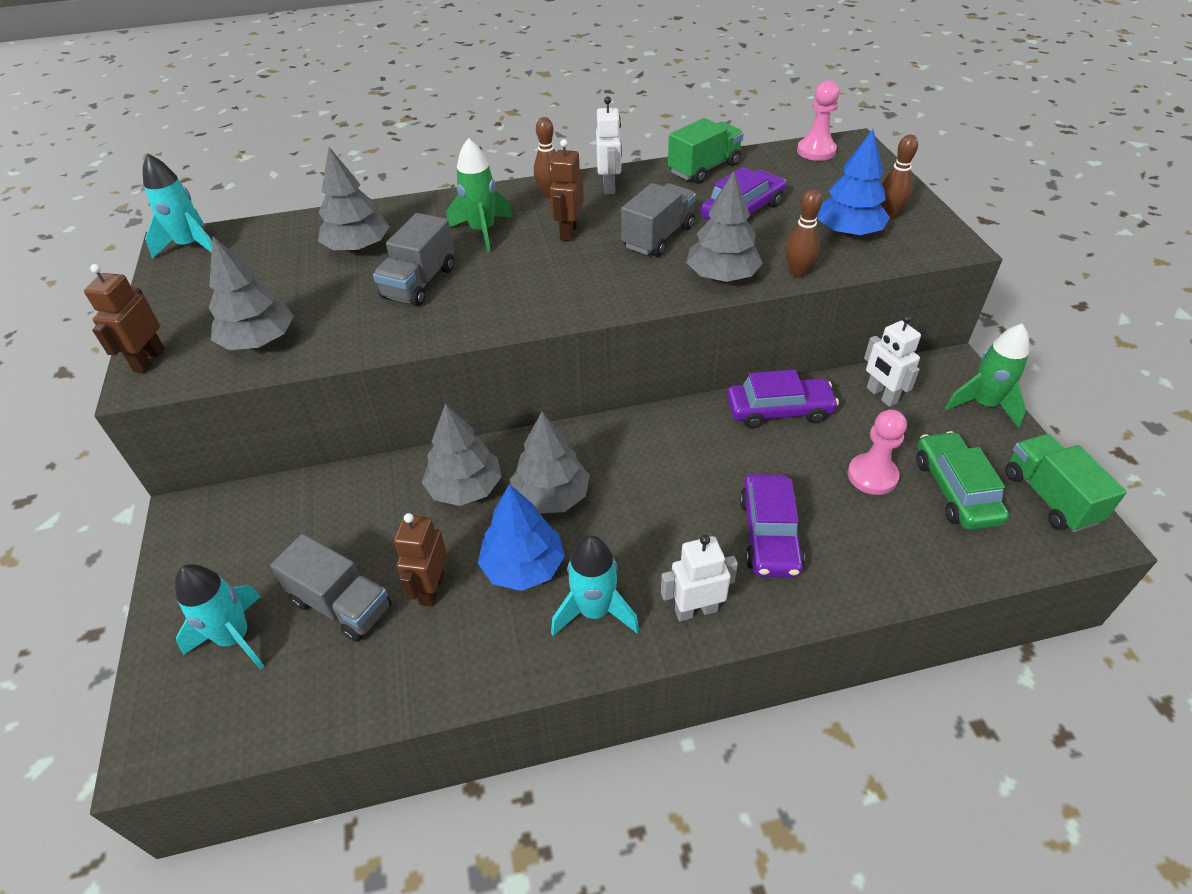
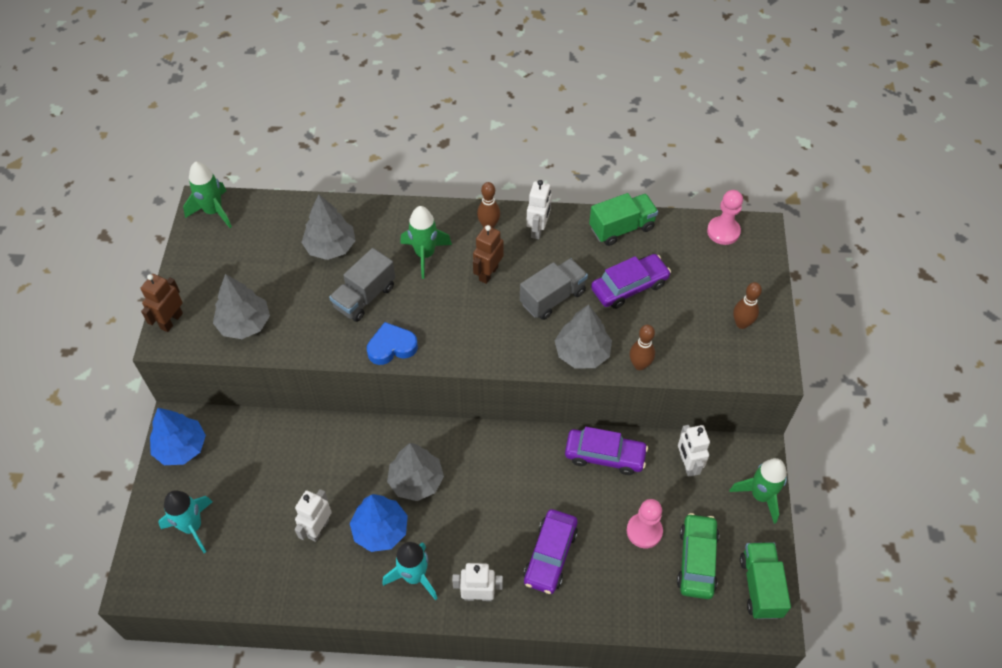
camera: 15 degrees right, 10 degrees up
turquoise rocket [143,153,212,259] -> green rocket [183,161,232,228]
grey truck [270,534,392,642] -> none
brown robot [394,513,447,607] -> white robot [295,489,332,542]
grey tree [422,403,502,506] -> none
blue tree [818,129,890,237] -> blue tree moved to [150,408,206,465]
none -> blue heart [367,322,418,365]

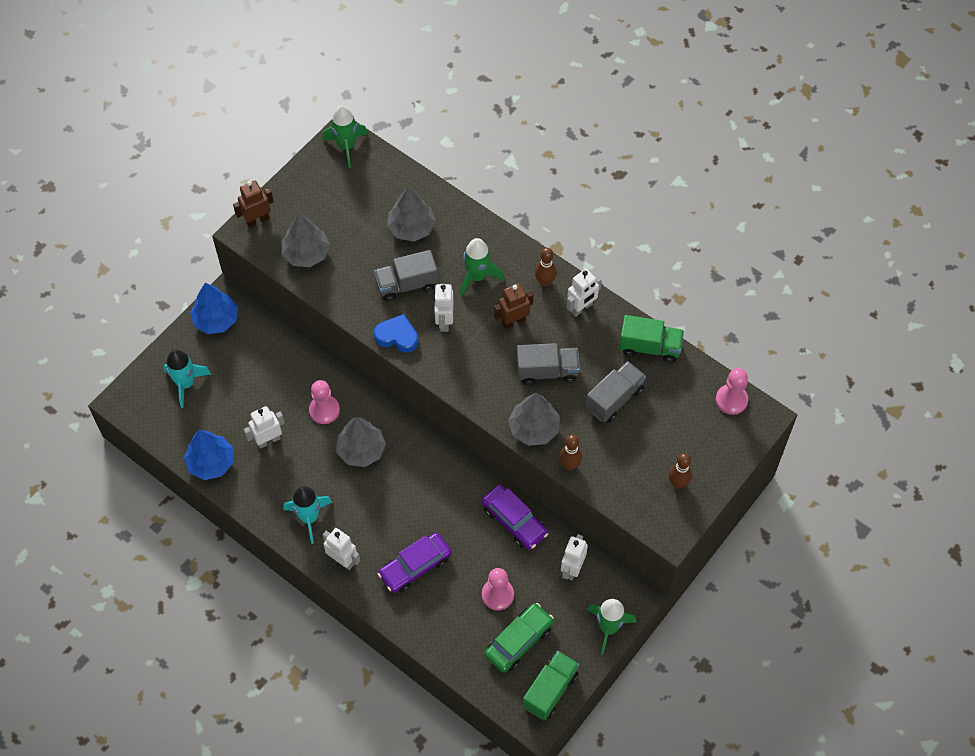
camera: 35 degrees right, 5 degrees up
blue tree [350,494,408,552] -> blue tree moved to [184,430,233,480]
purple car [591,254,671,309] -> grey truck [586,361,646,423]
none -> pink pawn [309,380,340,424]
none -> white robot [434,284,454,332]

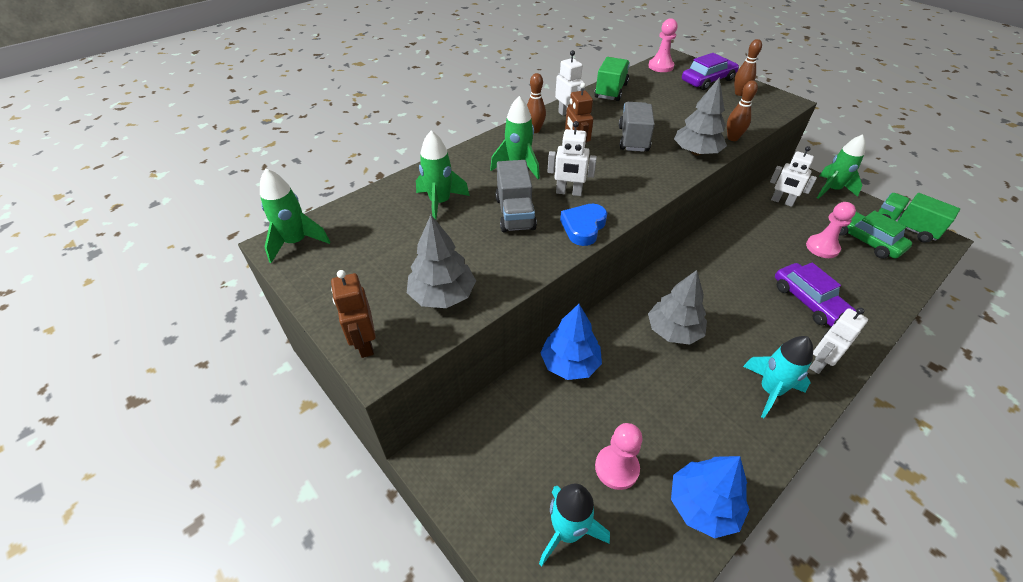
camera: 80 degrees left, 15 degrees down
blue tree [190,283,238,334] -> blue tree moved to [541,304,602,380]
white robot [244,406,285,449] -> none
pink pawn [309,380,340,424] -> pink pawn moved to [595,423,642,490]
grey tree [387,186,436,242] -> green rocket [416,130,470,220]
purple car [481,484,548,550] -> purple car moved to [682,53,739,90]
grey truck [586,361,646,423] -> none

